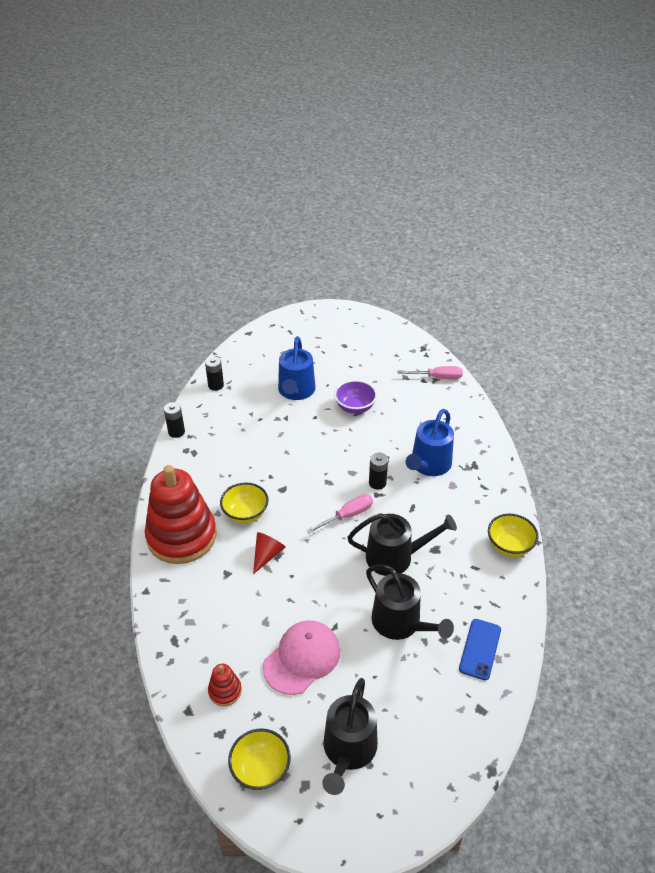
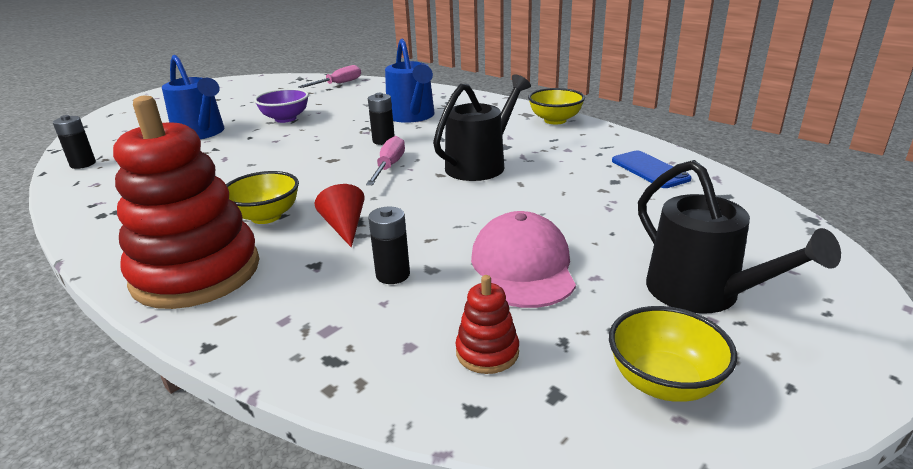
camera: 45 degrees left, 15 degrees down
black battery [164,402,185,438] -> black battery moved to [368,206,410,284]
black watering can [366,565,454,640] -> none

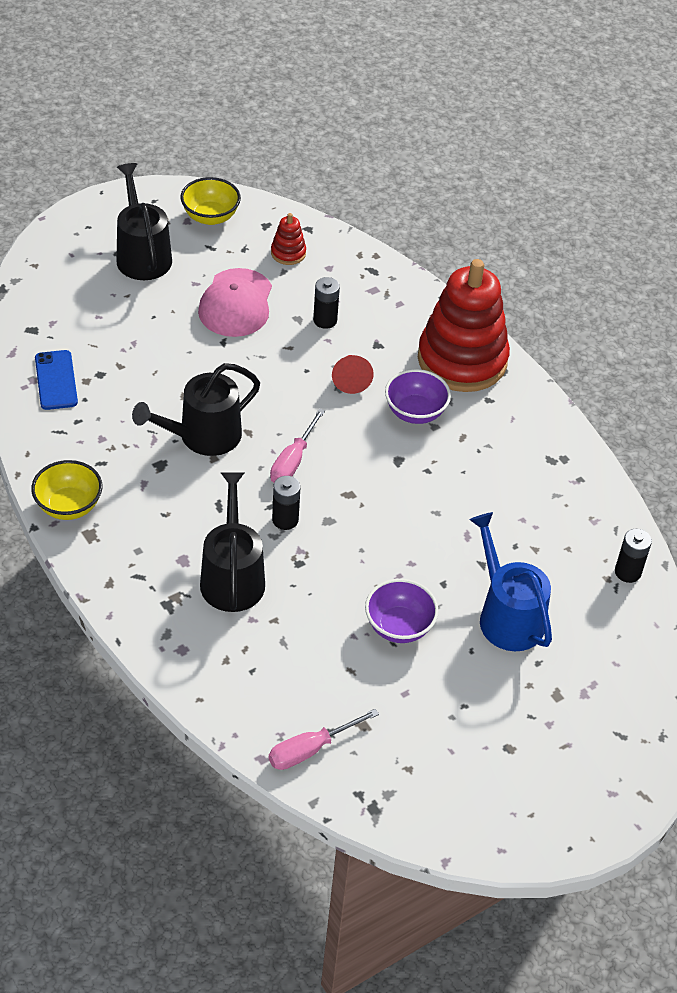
camera: 170 degrees left, 20 degrees up
yellow bowl [226,171,299,224] -> purple bowl [385,369,451,424]
blue watering can [385,39,434,123] -> black watering can [200,473,265,612]

